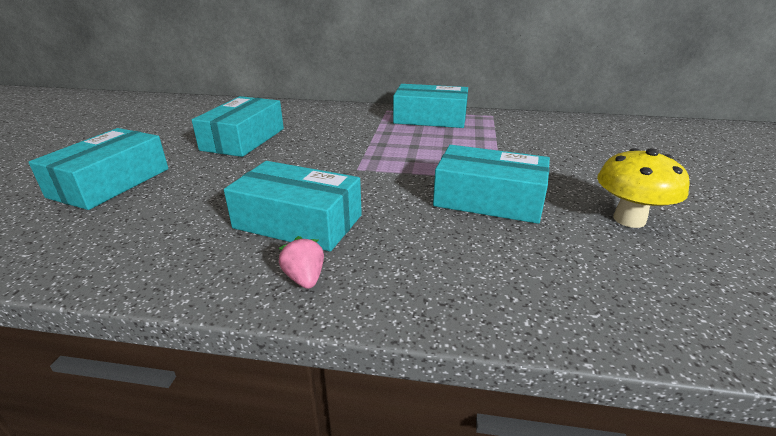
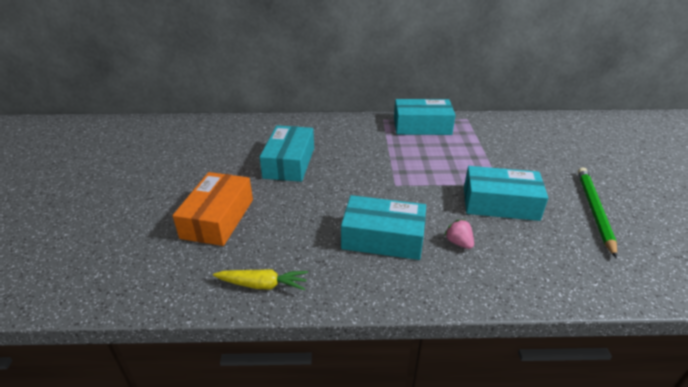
camera: 10 degrees left, 5 degrees up
turquoise box [28,128,168,210] -> orange box [173,172,253,246]
pink strawberry [279,236,324,289] -> pink strawberry moved to [444,219,474,249]
yellow mushroom [597,148,689,228] -> green pencil [578,167,617,259]
none -> yellow carrot [213,269,308,290]

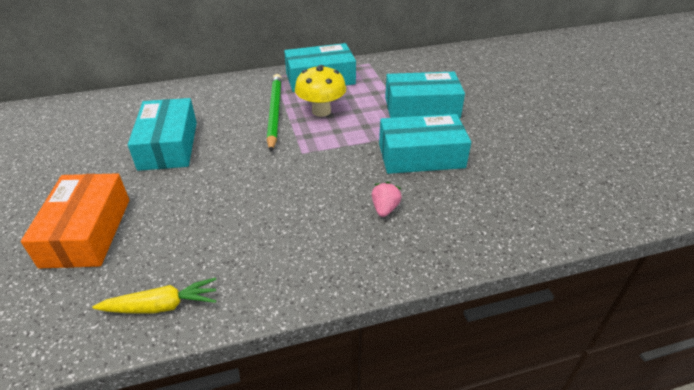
camera: 15 degrees left, 5 degrees up
turquoise box [341,195,426,260] -> turquoise box moved to [385,72,465,118]
pink strawberry [444,219,474,249] -> pink strawberry turned 60 degrees clockwise [372,182,402,217]
green pencil [578,167,617,259] -> green pencil moved to [267,74,282,152]
none -> yellow mushroom [295,65,346,117]

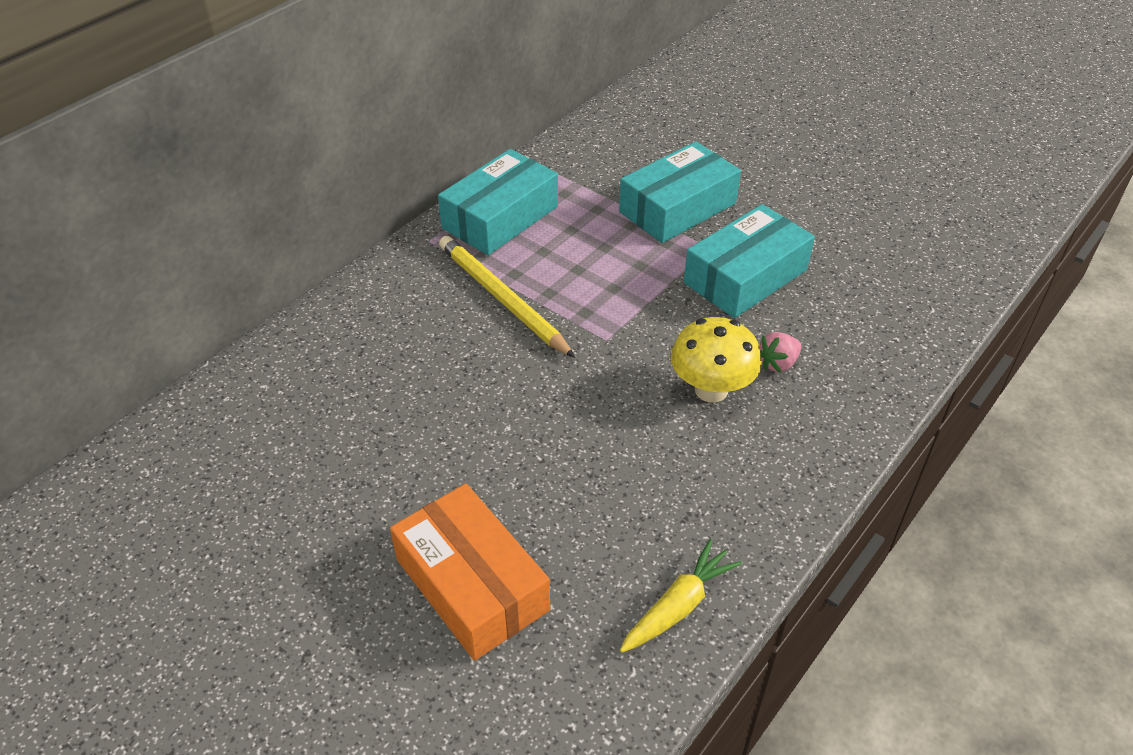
camera: 35 degrees left, 5 degrees up
turquoise box [128,98,197,171] -> none
green pencil [267,74,282,152] -> yellow pencil [439,236,575,358]
yellow mushroom [295,65,346,117] -> yellow mushroom moved to [671,317,762,403]
pink strawberry [372,182,402,217] -> pink strawberry turned 105 degrees counterclockwise [759,332,802,373]

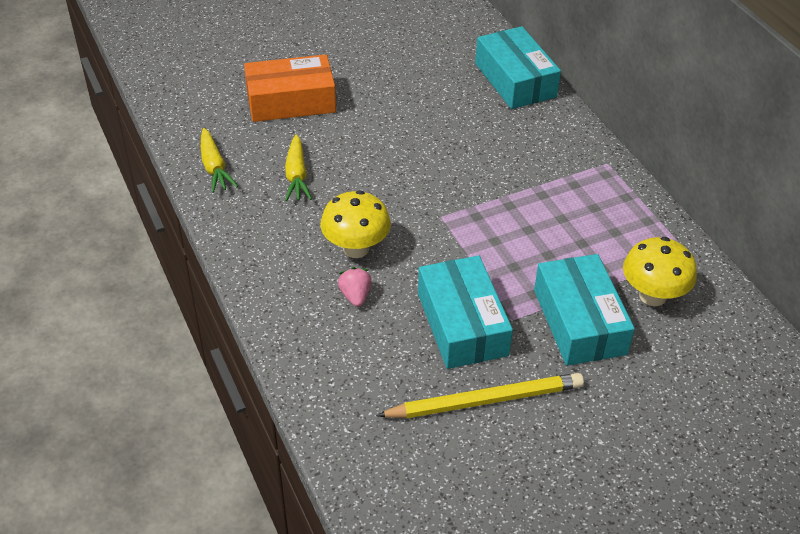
camera: 115 degrees right, 0 degrees up
turquoise box [438,149,558,255] -> turquoise box moved to [475,26,561,109]
yellow pencil [439,236,575,358] -> yellow pencil moved to [376,373,584,418]
none -> yellow carrot [285,134,312,201]
none -> yellow mushroom [623,237,697,306]

